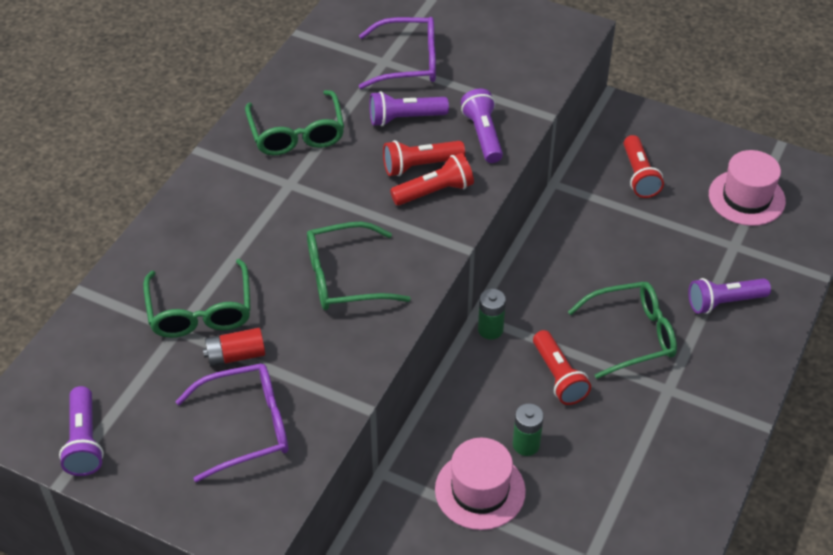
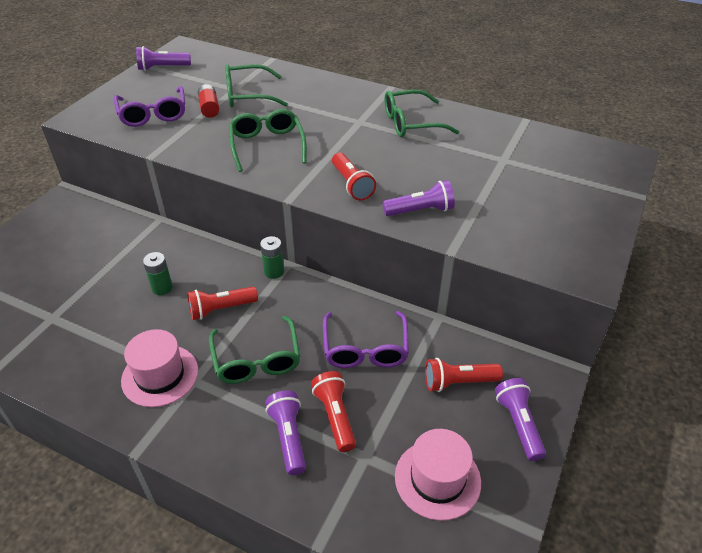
camera: 90 degrees right, 5 degrees down
purple glasses [359,17,436,89] -> purple glasses moved to [323,311,409,368]
purple flashlight [369,91,449,126] -> purple flashlight moved to [495,378,546,461]
red flashlight [383,140,465,176] -> red flashlight moved to [311,371,356,452]
pink hat [435,438,526,530] -> pink hat moved to [121,329,198,407]

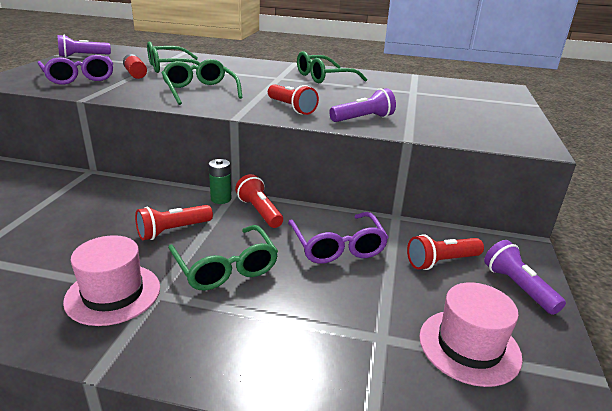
camera: 15 degrees left, 15 degrees down
green battery [143,252,173,295] -> none
purple flashlight [265,391,306,475] -> none
red flashlight [311,371,356,452] -> red flashlight moved to [235,174,283,228]

